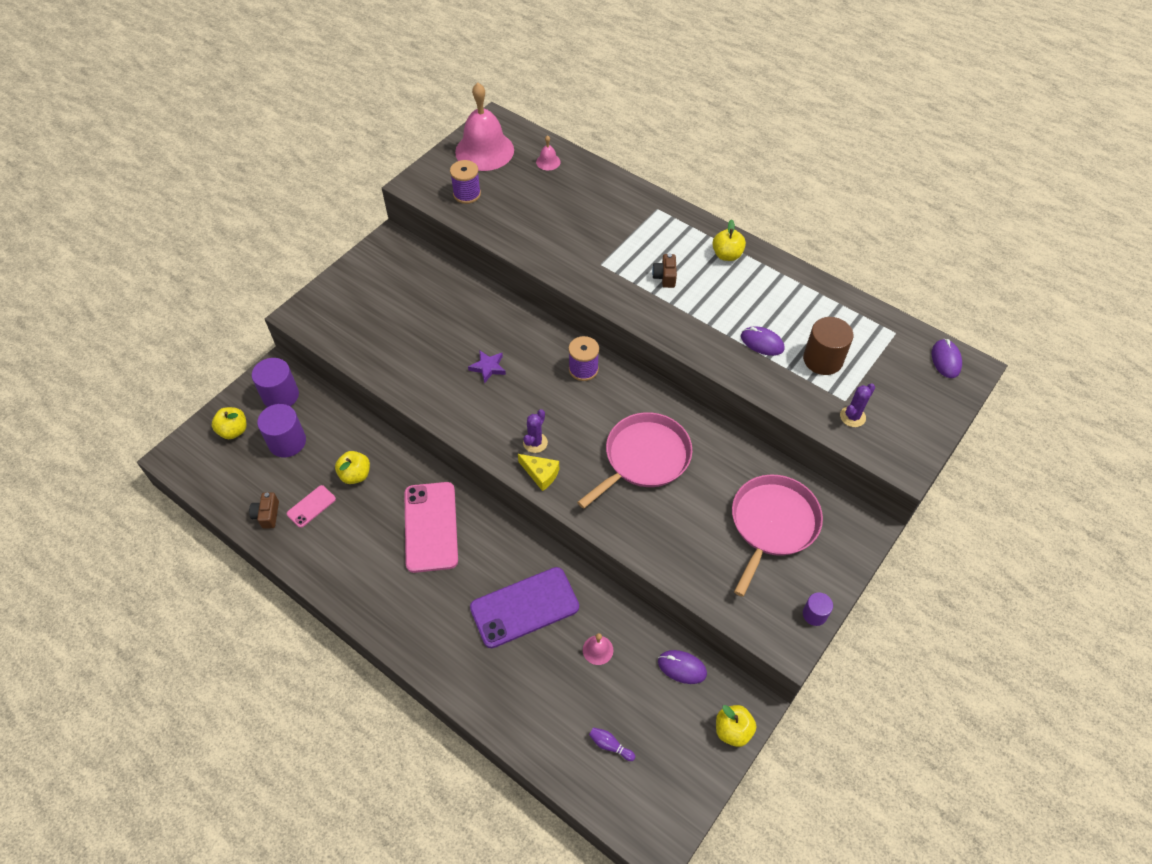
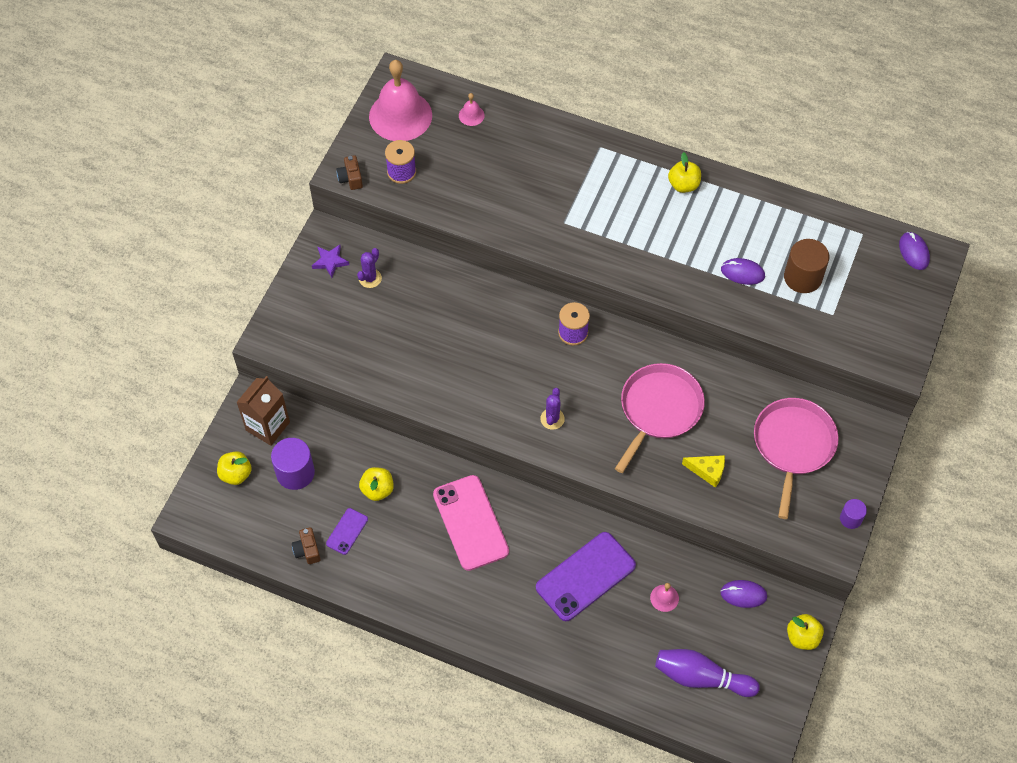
camera: 15 degrees left, 5 degrees up
purple cylinder [252,358,299,407] -> brown carton [236,376,290,446]
pink phone [287,485,336,528] -> purple phone [326,508,368,555]
purple star [468,350,506,384] -> purple star moved to [312,245,349,278]
yellow cheese [518,454,559,491] -> yellow cheese moved to [682,455,725,488]
purple bowling pin [589,727,635,761] -> purple bowling pin [655,649,760,697], size x2.30
brown camera [652,253,677,288] -> brown camera moved to [336,155,363,190]
purple cactus [840,383,875,427] -> purple cactus moved to [357,248,382,288]

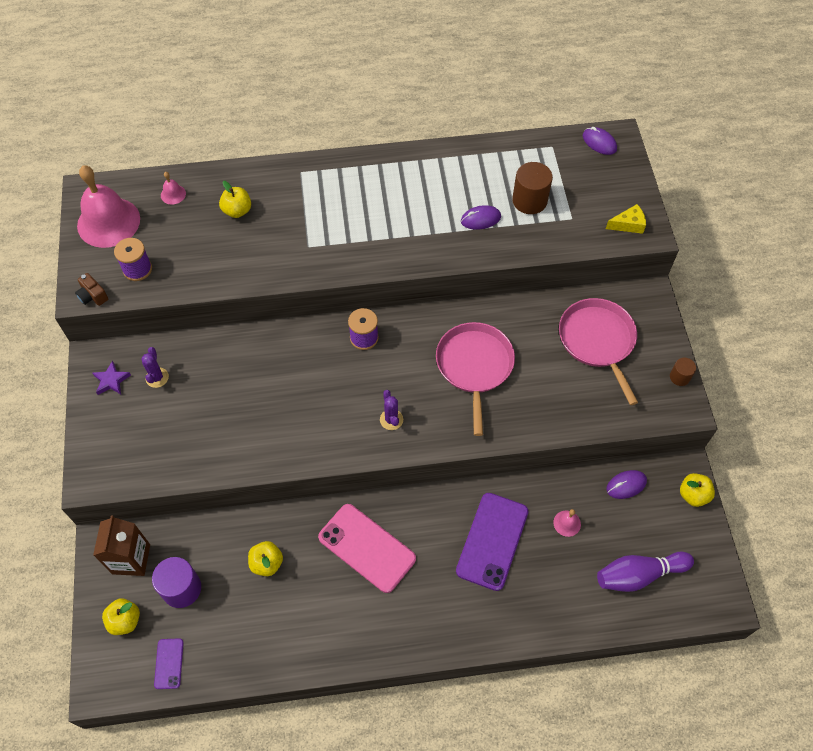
camera: 30 degrees left, 0 degrees up
brown camera [292,527,320,564] -> none
purple phone [326,508,368,555] -> purple phone moved to [154,638,184,689]
yellow apple [668,152,701,193] -> yellow apple moved to [219,181,251,218]
yellow cheese [682,455,725,488] -> yellow cheese moved to [606,204,646,234]
purple cylinder [840,499,867,529] -> brown cylinder [670,358,696,386]

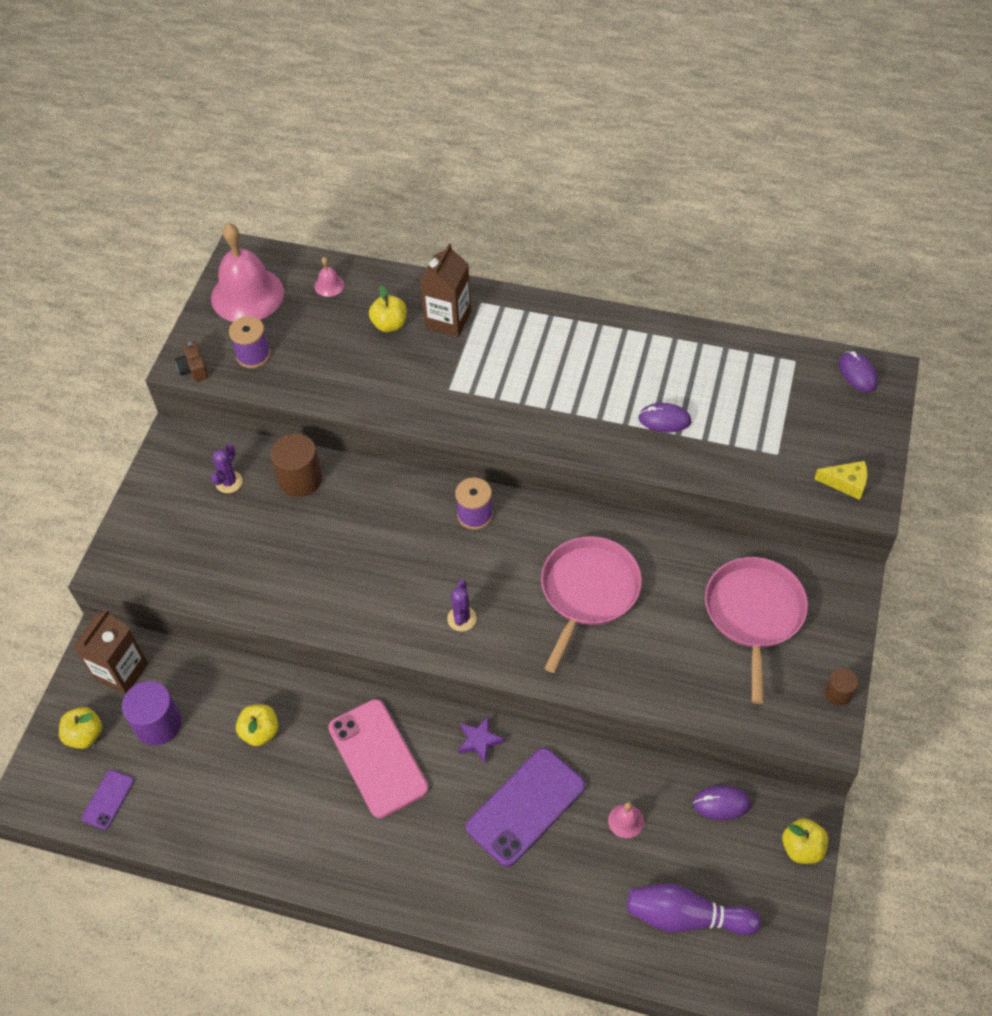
camera: 25 degrees right, 5 degrees down
purple star [92,361,131,395] -> purple star moved to [458,716,505,764]
brown cylinder [512,162,553,214] -> brown cylinder moved to [271,433,322,497]
none -> brown carton [420,243,471,337]

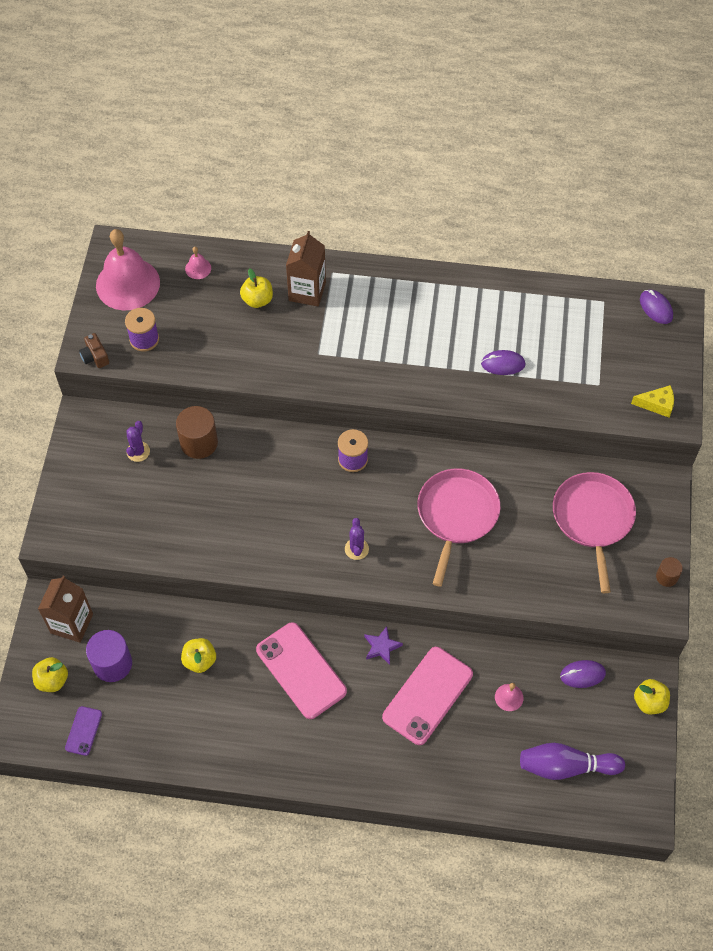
camera: 10 degrees left, 5 degrees up
purple phone [466,748,585,867] -> pink phone [382,647,473,745]

